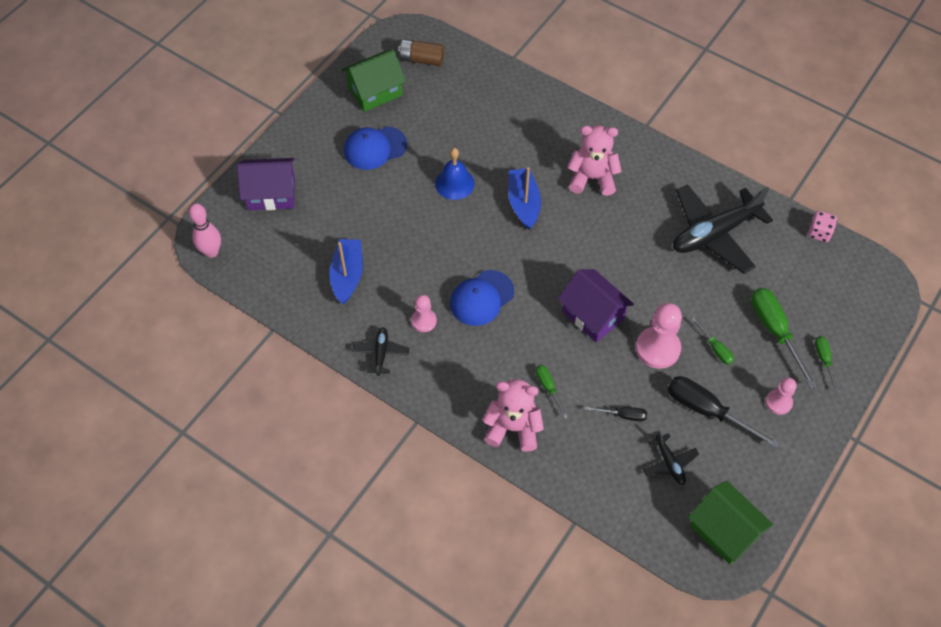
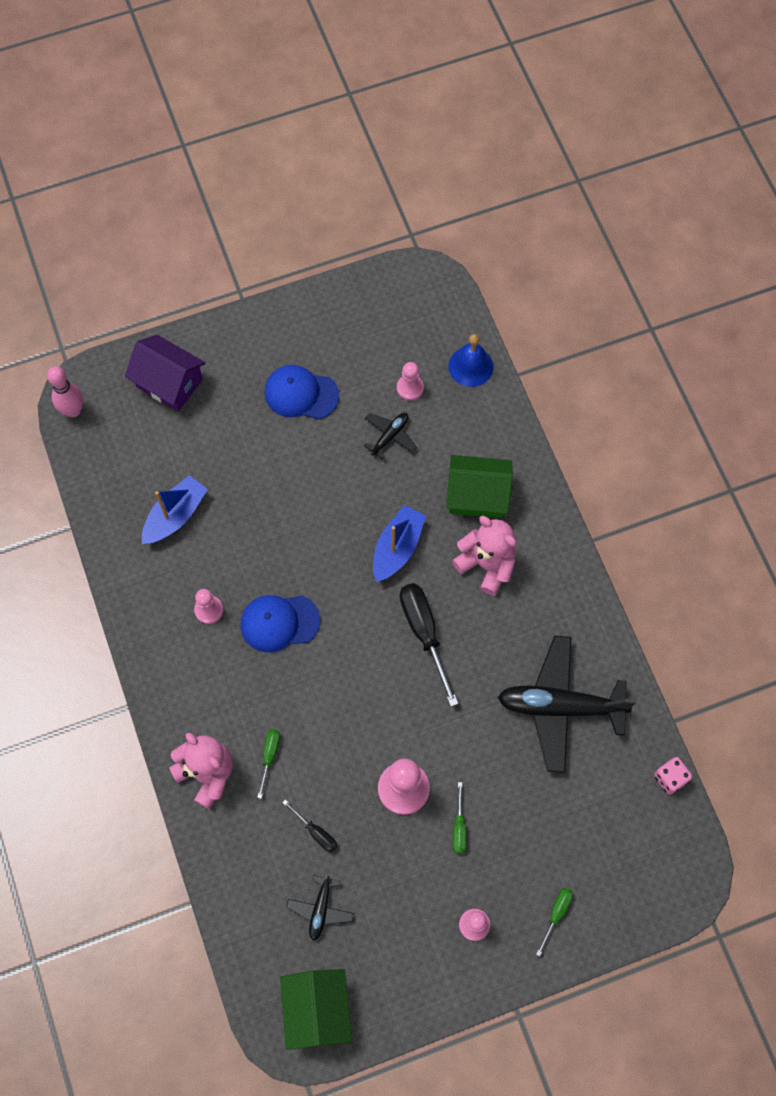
camera: 35 degrees right, 10 degrees up
green house [341,50,406,112] -> green house moved to [446,455,513,518]
black plane [352,327,409,376] -> black plane moved to [364,413,417,460]
brown battery [398,39,444,66] -> none
blue bell [435,148,475,200] -> blue bell moved to [449,334,493,387]
purple house [558,269,634,343] -> none
black screwdriver [668,376,780,448] -> black screwdriver moved to [400,583,459,707]
green screwdriver [751,288,817,388] -> none
none -> pink pawn [397,362,424,401]

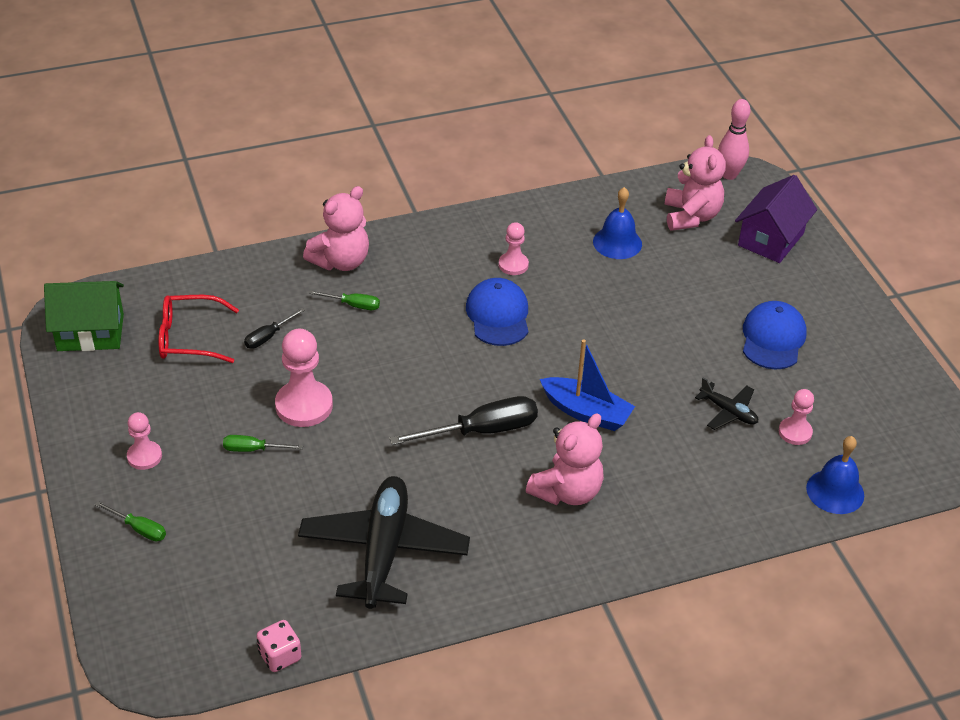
camera: 90 degrees right, 25 degrees down
blue boat [142,475,208,544] -> blue bell [593,187,642,259]
black plane [286,874,354,941] -> red glasses [158,295,239,363]
green house [446,455,513,518] -> none
none -> pink teddy bear [665,135,726,231]

